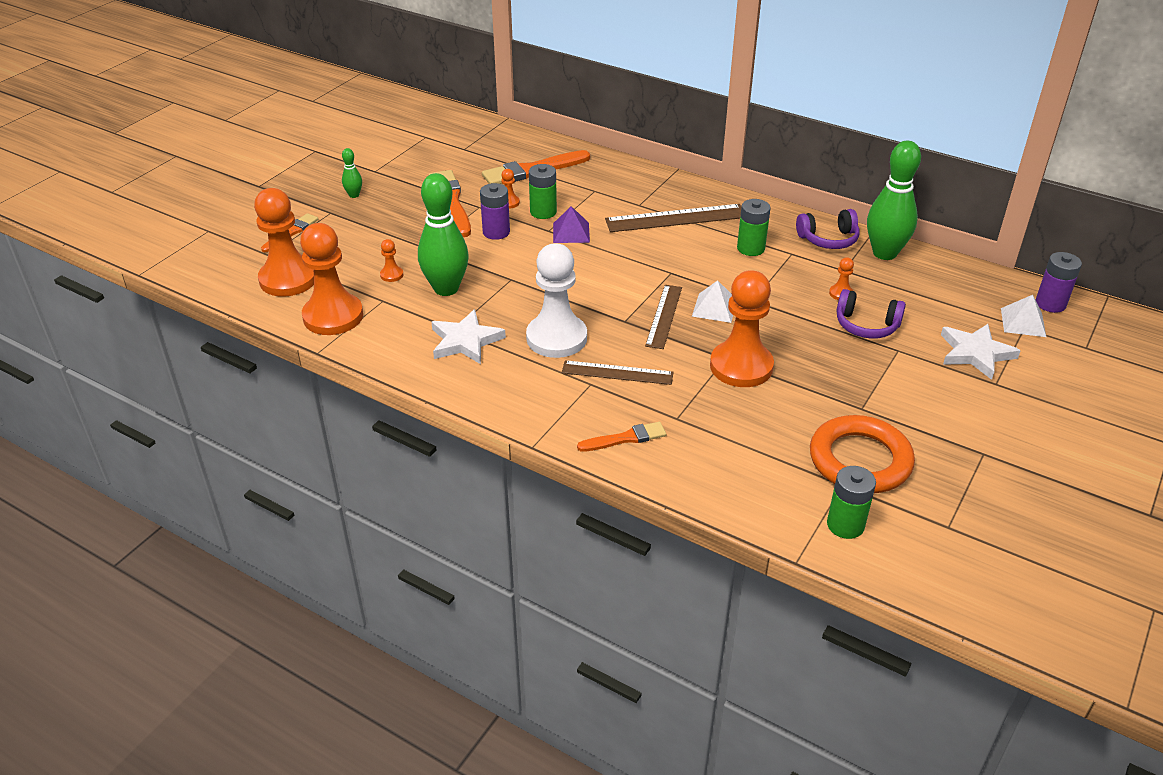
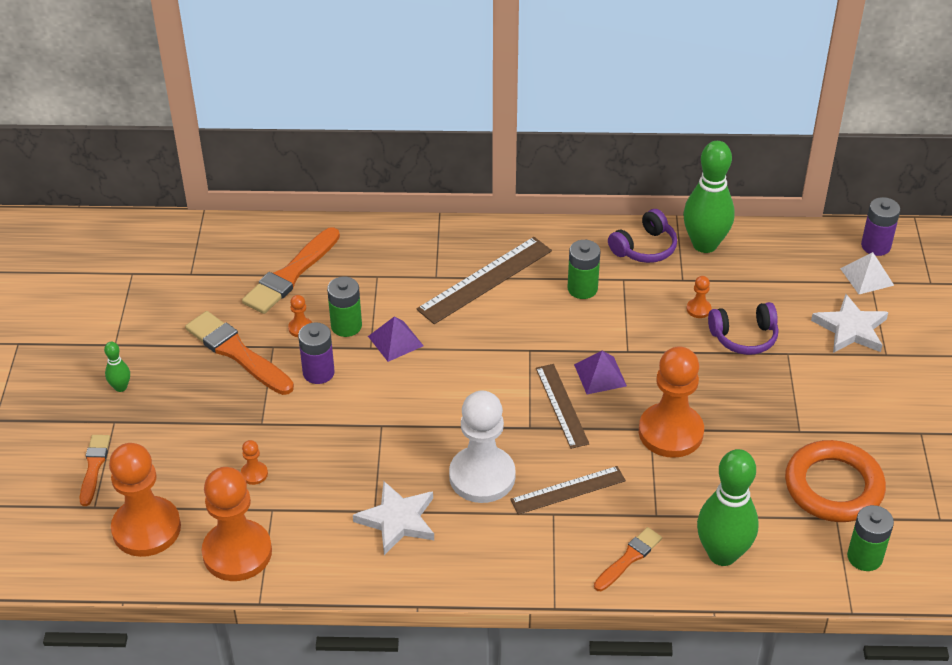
camera: 30 degrees left, 5 degrees up
green bowling pin [418,173,469,296] -> green bowling pin moved to [697,449,759,566]
white pyramid [692,280,733,323] -> purple pyramid [574,351,627,394]

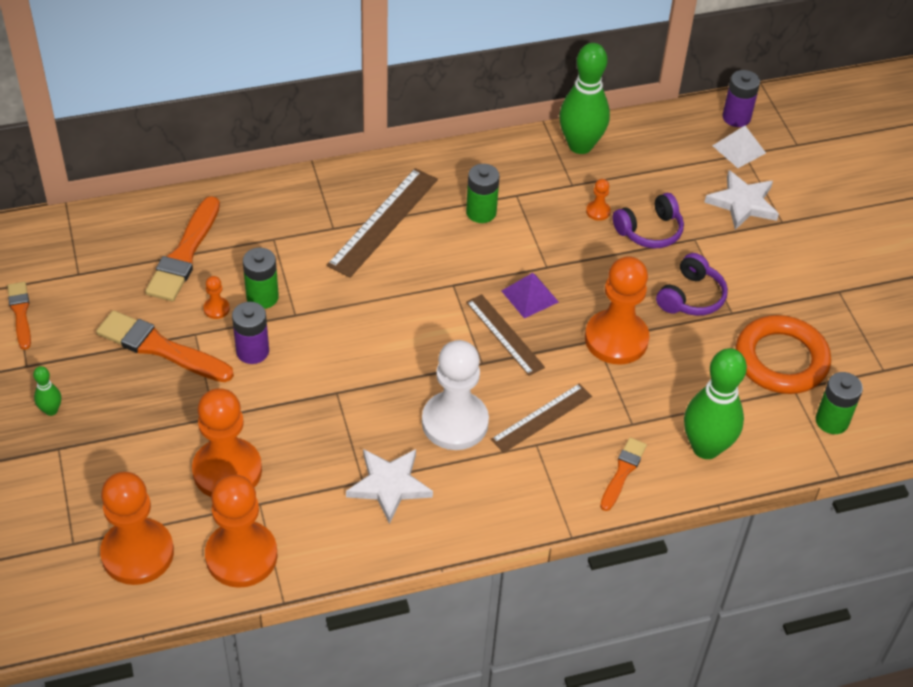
camera: 20 degrees left, 5 degrees up
orange brush [80,435,110,506] -> orange brush moved to [7,282,31,350]
orange pawn [241,440,268,485] -> orange pawn [192,388,262,497], size x2.46
purple pyramid [368,316,424,362] -> none
purple headphones [608,209,677,263] -> purple headphones moved to [656,253,728,316]

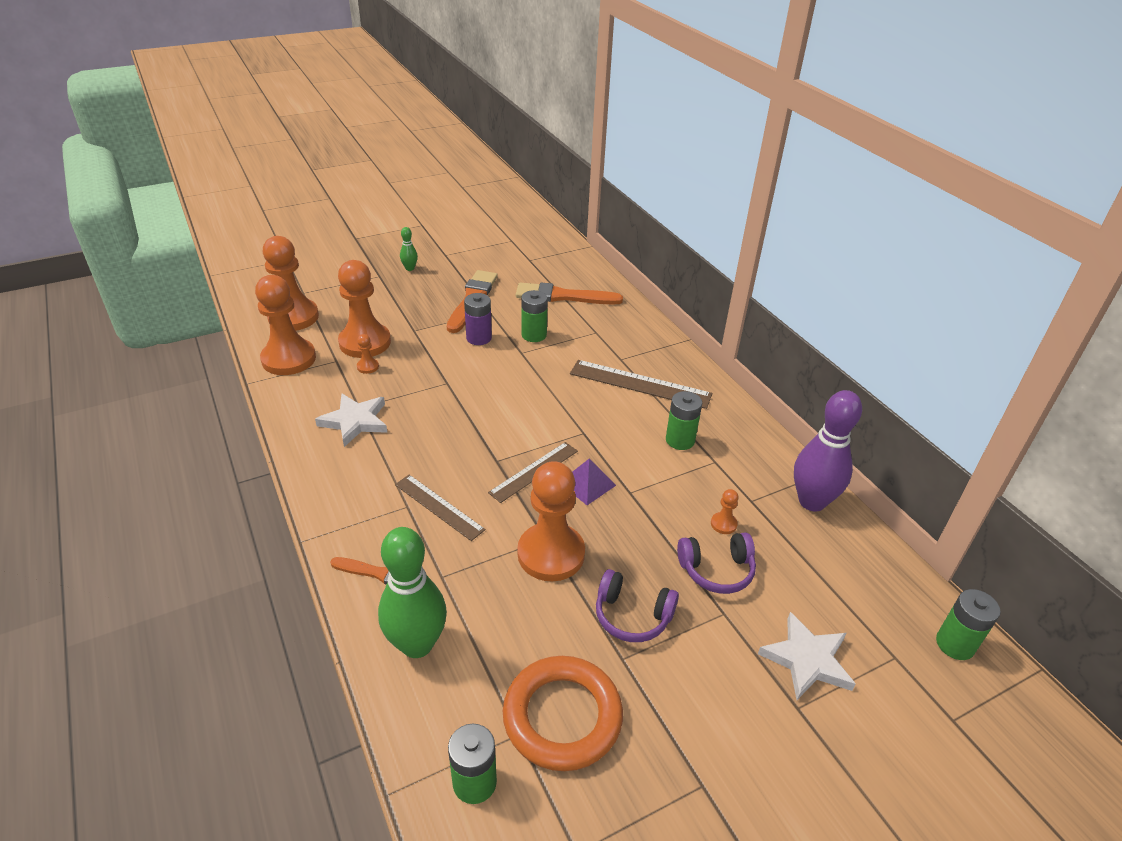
camera: 80 degrees right, 10 degrees down
orange brush [7,282,31,350] -> none
orange pawn [203,276,230,319] -> orange pawn moved to [357,334,379,374]
white pawn [422,340,489,450] -> none
green bowling pin [559,43,610,154] -> purple bowling pin [794,390,862,511]
purple headphones [613,193,684,248] -> purple headphones turned 60 degrees counterclockwise [677,532,756,594]
white pyramid [713,126,766,168] -> none
purple battery [723,70,760,127] -> green battery [936,589,1001,660]

